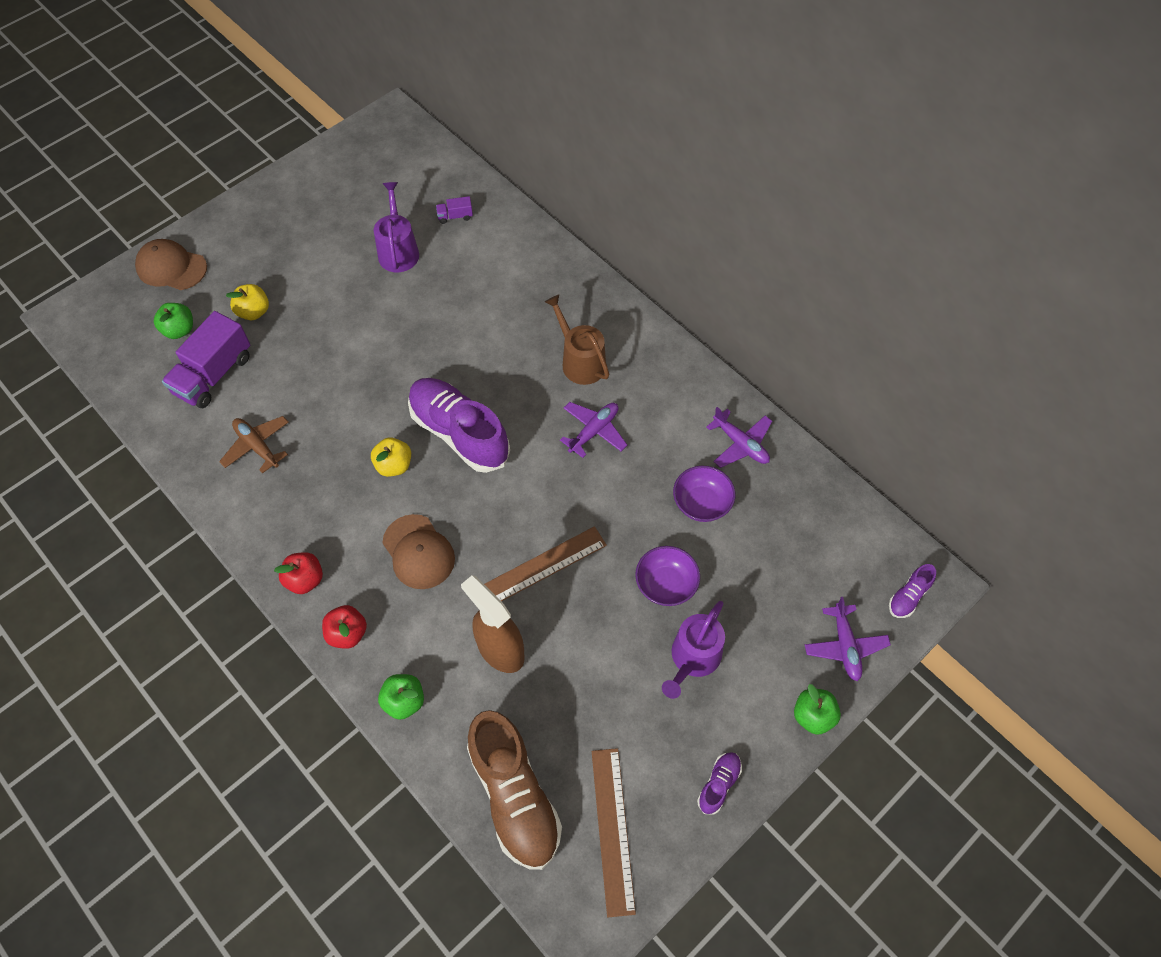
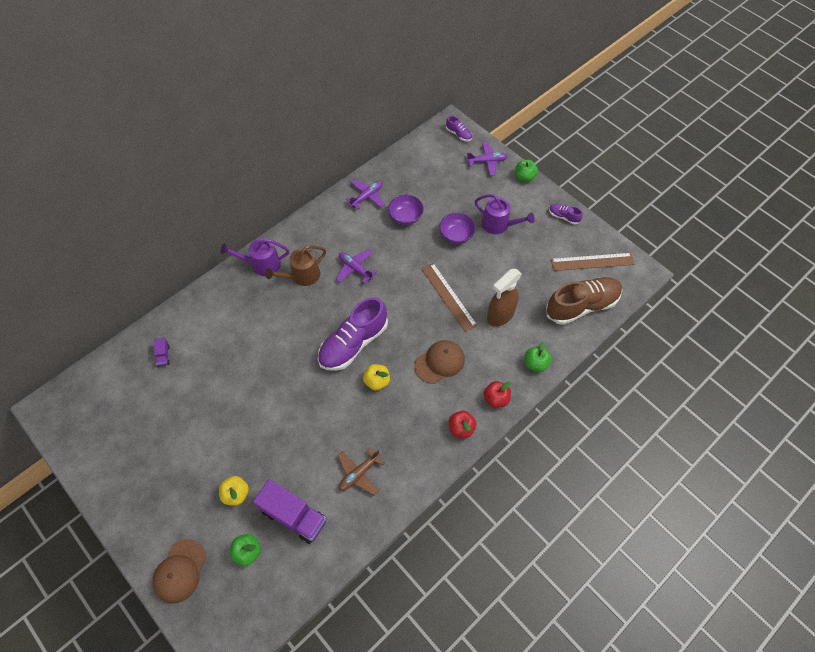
camera: 90 degrees left, 0 degrees up
purple watering can [374,182,419,272] -> purple watering can moved to [220,238,289,276]

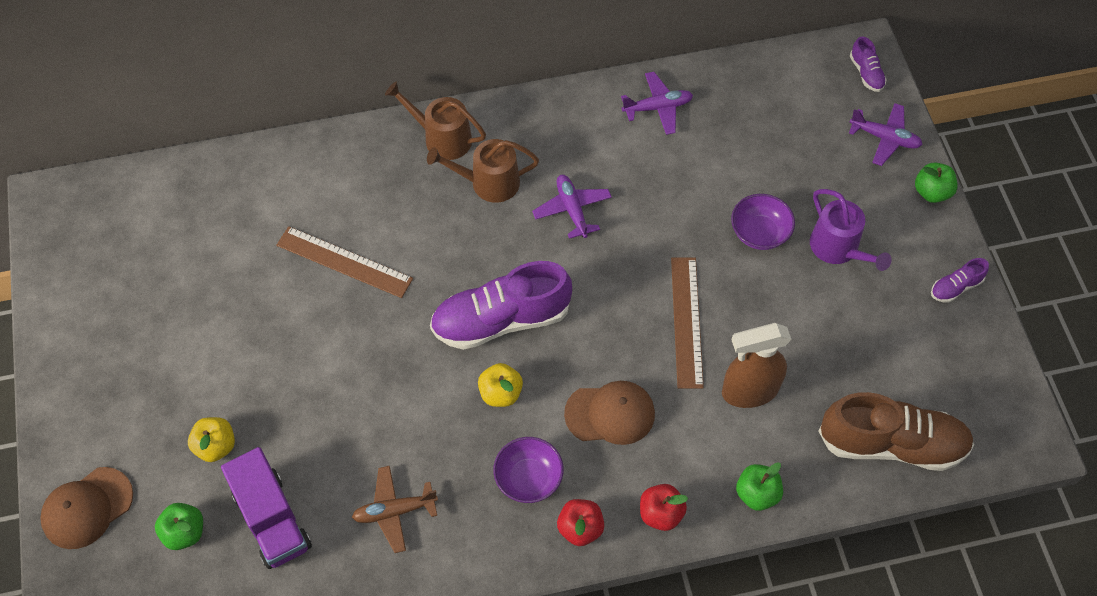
camera: 30 degrees right, 0 degrees up
purple truck [154,338,170,367] -> none
purple watering can [220,238,289,276] -> brown watering can [385,82,486,160]
purple bowl [388,194,424,225] -> purple bowl moved to [493,437,564,503]
purple shoe [549,204,583,225] -> purple shoe turned 90 degrees counterclockwise [931,258,989,303]
brown ruler [551,253,635,271] -> brown ruler moved to [276,226,413,298]

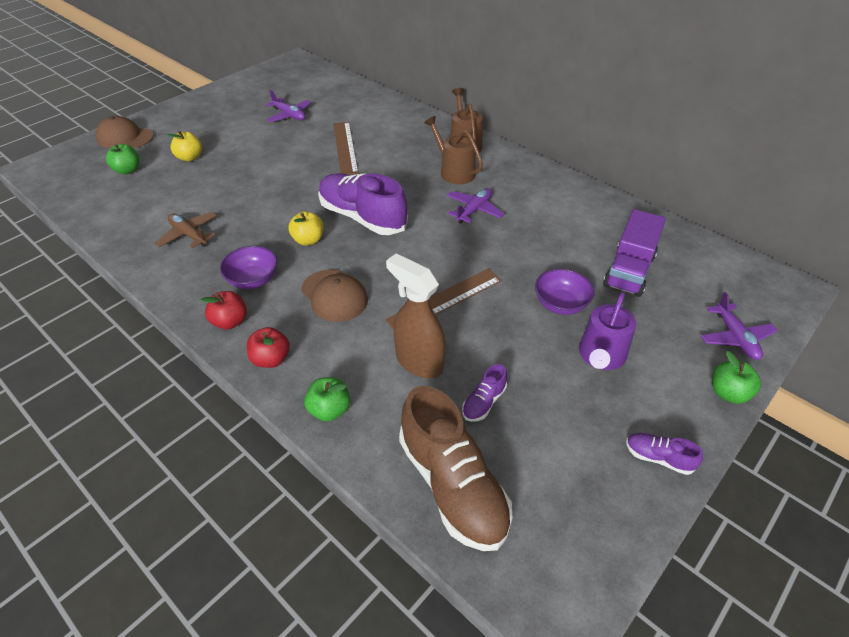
camera: 55 degrees right, 15 degrees down
purple truck [221,447,312,569] -> purple truck moved to [603,209,666,297]
purple plane [621,72,693,135] -> purple plane moved to [265,90,311,122]
purple shoe [850,37,886,92] -> purple shoe moved to [462,364,507,422]

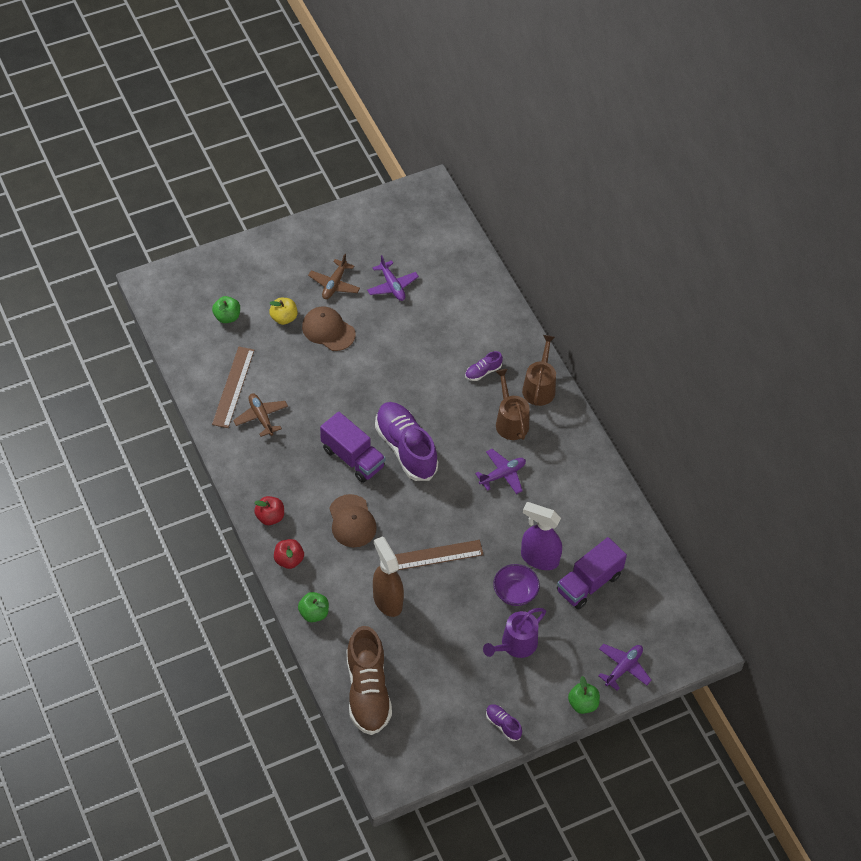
camera: 20 degrees right, 10 degrees up
brown cap [96,116,154,148] -> brown cap moved to [302,307,355,351]
purple bowl [220,246,277,289] -> none
yellow apple [288,211,324,246] -> purple truck [320,412,386,483]
brown ruler [333,122,359,175] -> brown ruler moved to [212,347,254,428]
purple shoe [462,364,507,422] -> purple shoe moved to [465,351,503,381]
purple plane [701,292,778,360] -> purple plane turned 150 degrees counterclockwise [598,644,652,691]
none -> brown plane [308,254,360,299]
none -> purple spray bottle [521,502,562,570]

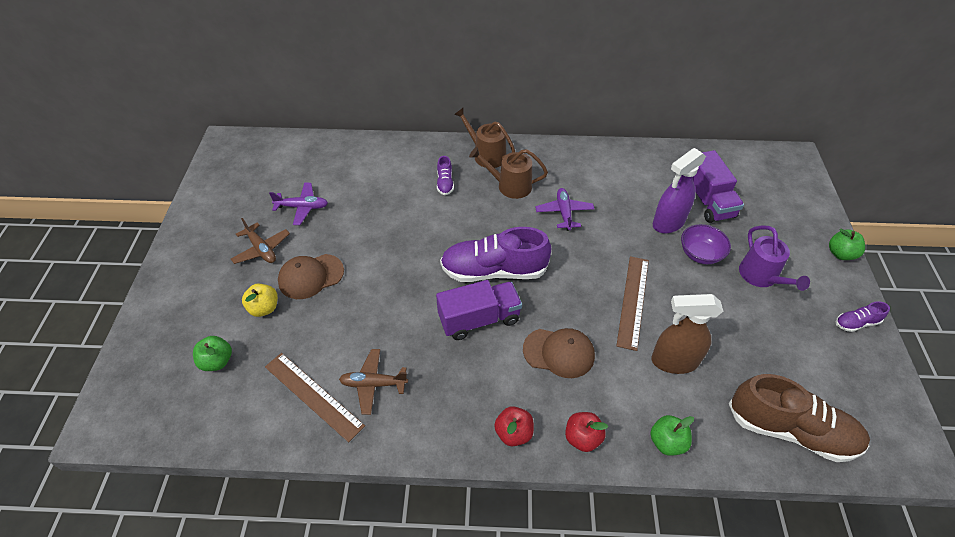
camera: 60 degrees left, 5 degrees down
purple plane [598,644,652,691] -> none

